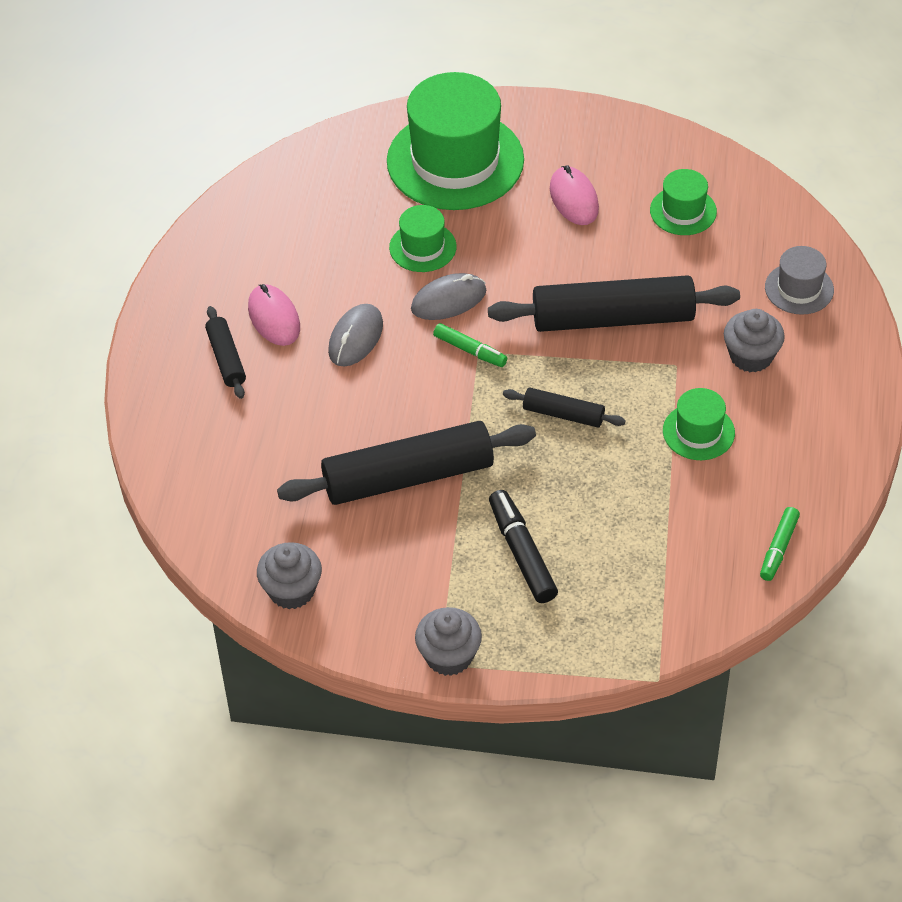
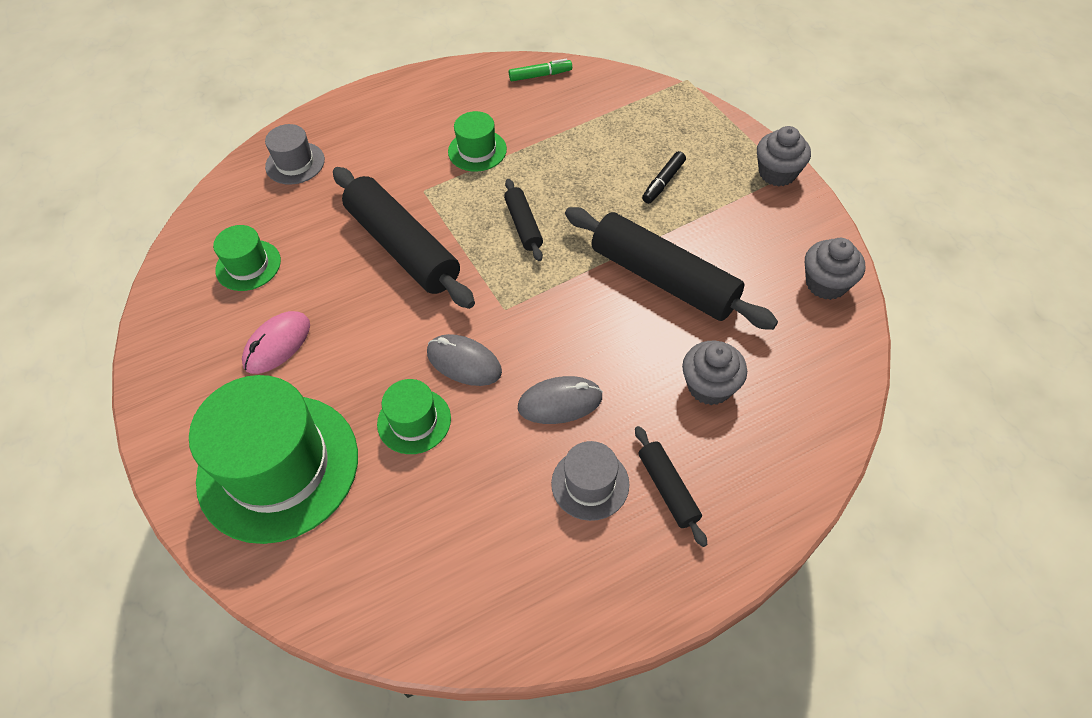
camera: 125 degrees left, 5 degrees up
black rolling pin [205,306,246,399] -> black rolling pin turned 60 degrees counterclockwise [635,426,707,547]
pink mouse [248,284,300,346] -> grey hat [551,441,629,521]
green marker [433,323,507,367] -> none
black marker [489,490,558,603] -> black marker [642,151,686,204], size x0.65
grey cupcake [724,309,785,373] -> grey cupcake moved to [682,341,747,405]

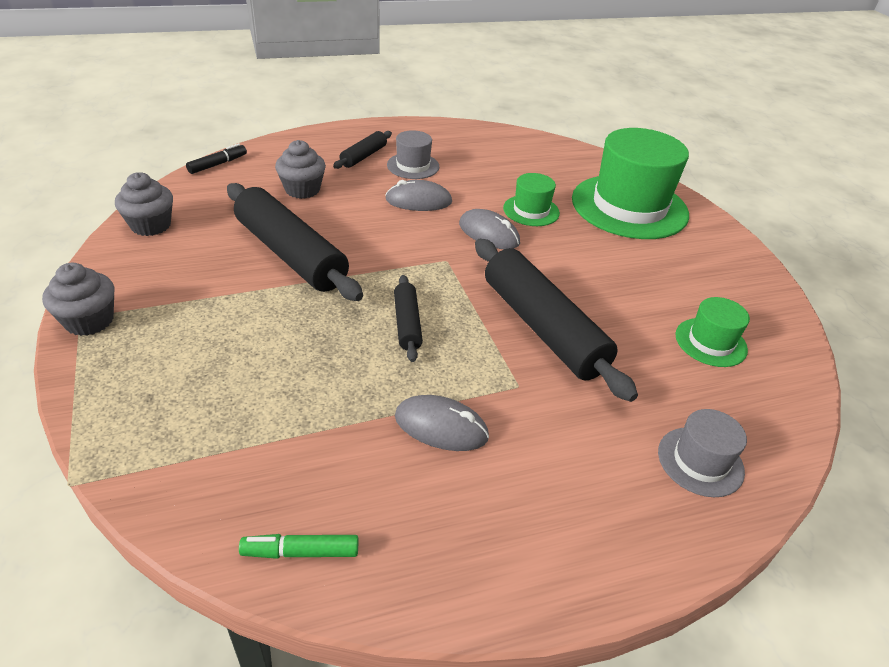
camera: 175 degrees left, 15 degrees down
pink mouse [242,311,310,374] -> none
green hat [448,111,507,172] -> grey mouse [395,395,489,451]
black rolling pin [635,426,707,547] -> black rolling pin turned 45 degrees clockwise [333,131,392,169]
black marker [642,151,686,204] -> black marker moved to [186,143,247,174]

